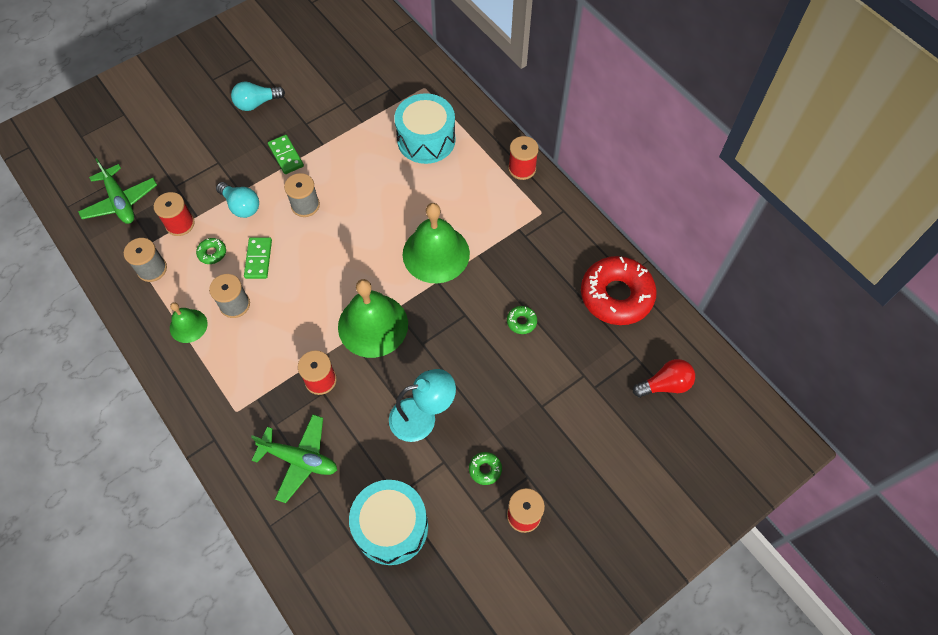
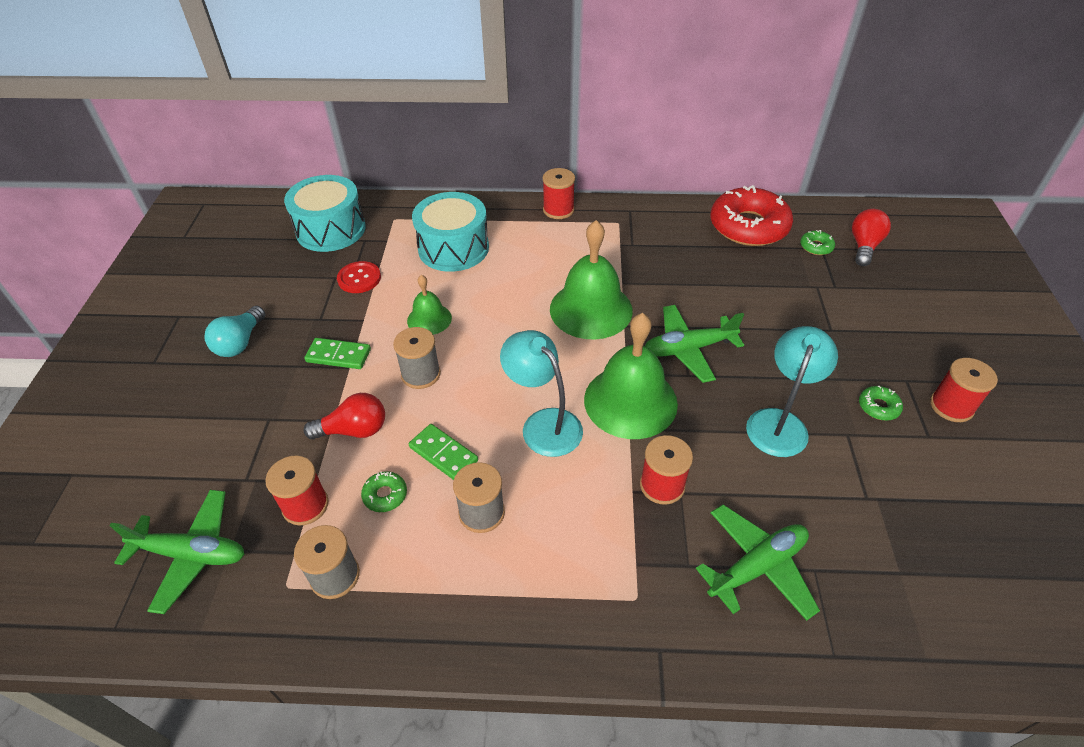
camera: 50 degrees left, 15 degrees down
green bell [170,302,207,343] -> green bell moved to [407,275,452,335]
turquoise light bulb [216,182,259,218] -> red light bulb [304,393,385,439]
turquoise drum [349,480,428,565] -> turquoise drum moved to [284,175,366,252]
green donut [507,306,537,334] -> green donut moved to [800,230,835,255]
none -> red button [337,261,381,293]
none -> turquoise lamp [500,330,583,457]
none -> green plane [645,305,744,383]

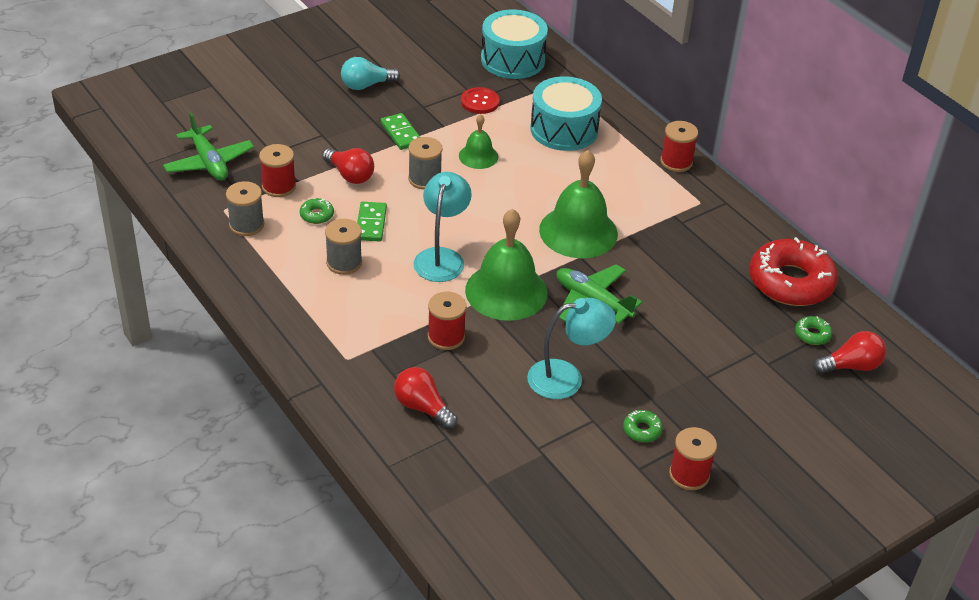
camera: 50 degrees right, 5 degrees down
green plane [696,505,820,621] -> red light bulb [394,367,458,429]

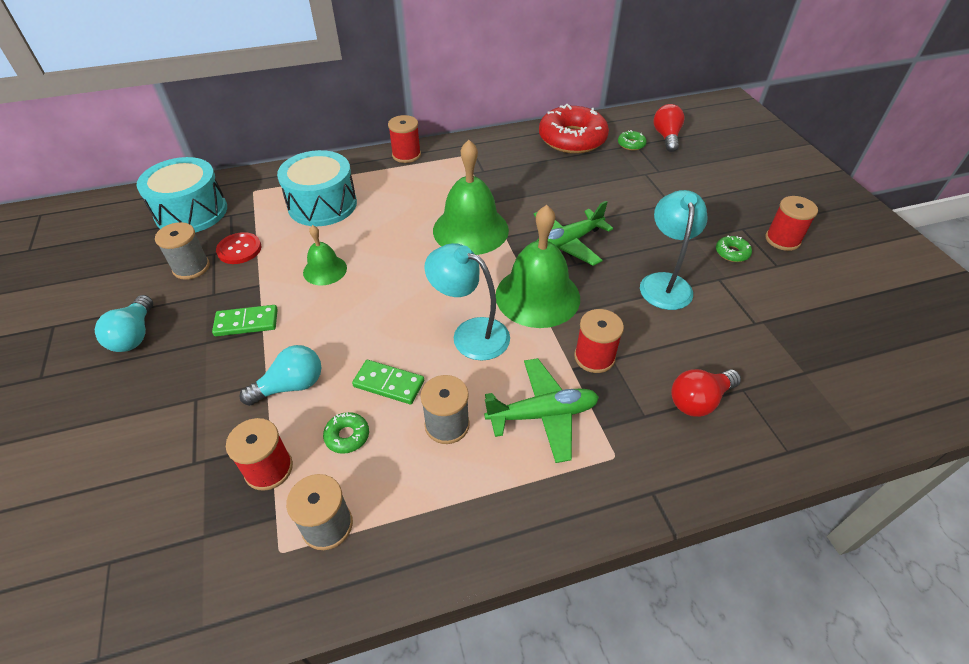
camera: 70 degrees left, 5 degrees up
green plane [163,113,254,180] -> green plane moved to [484,358,599,463]
red light bulb [322,148,374,184] -> turquoise light bulb [240,345,321,406]
grey spool [408,137,443,189] -> grey spool moved to [155,222,210,280]

